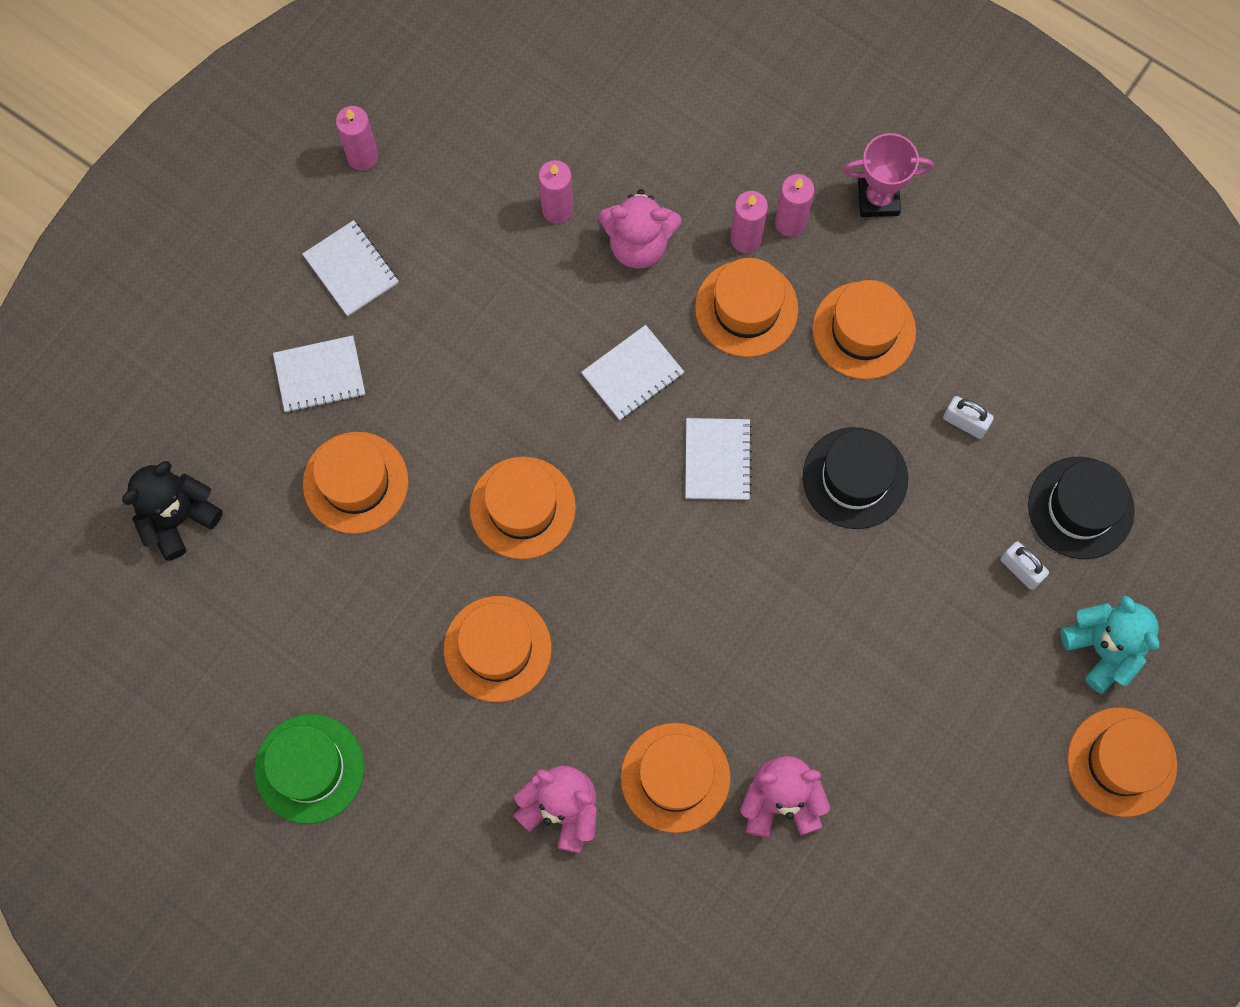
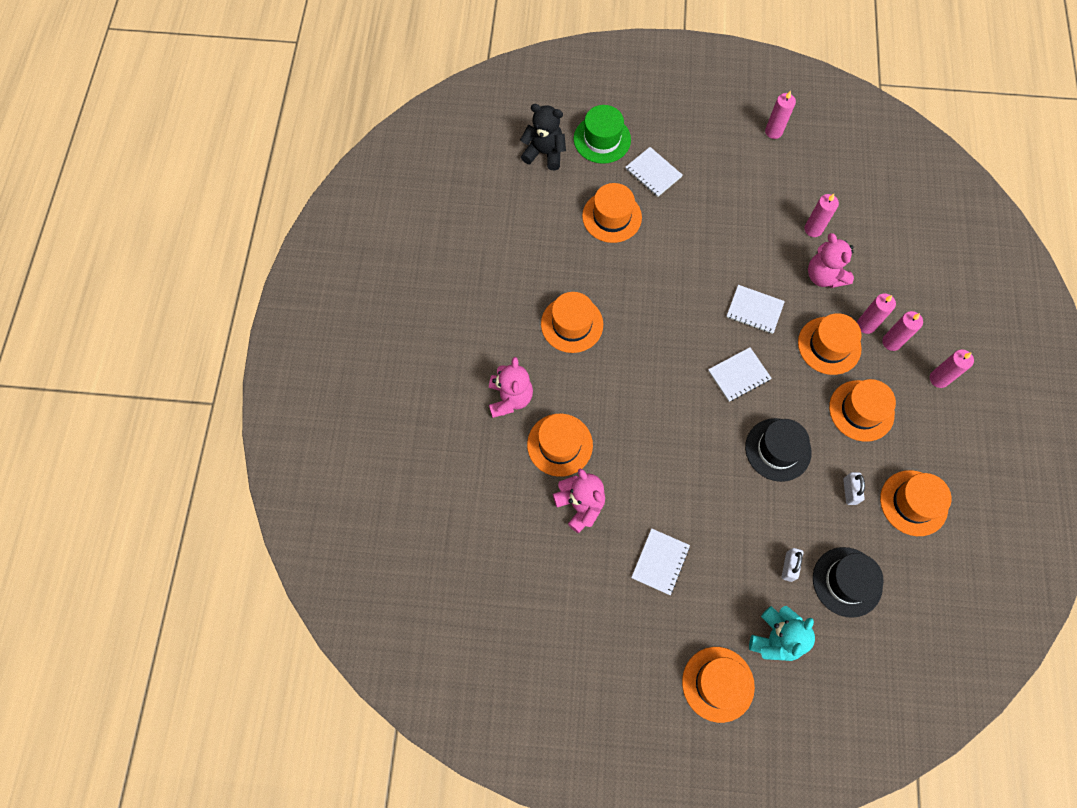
camera: 60 degrees right, 5 degrees down
green hat [254,714,364,824] -> green hat moved to [574,105,631,164]
white notebook [302,220,399,316] -> white notebook moved to [631,528,690,595]
orange hat [470,457,576,559] -> orange hat moved to [880,470,952,536]
pink trophy [843,133,934,217] -> pink candle [930,350,974,388]

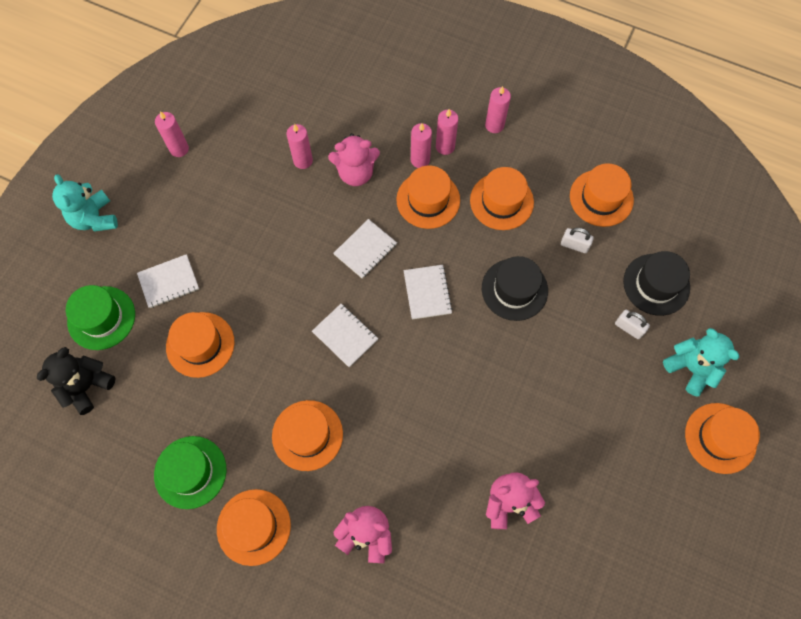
camera: 70 degrees left, 0 degrees up
orange hat [527,414,593,477] -> orange hat moved to [217,489,291,566]
white notebook [631,528,690,595] -> white notebook moved to [312,304,378,367]
none -> turquoise teddy bear [52,174,118,232]
none -> green hat [154,436,226,509]

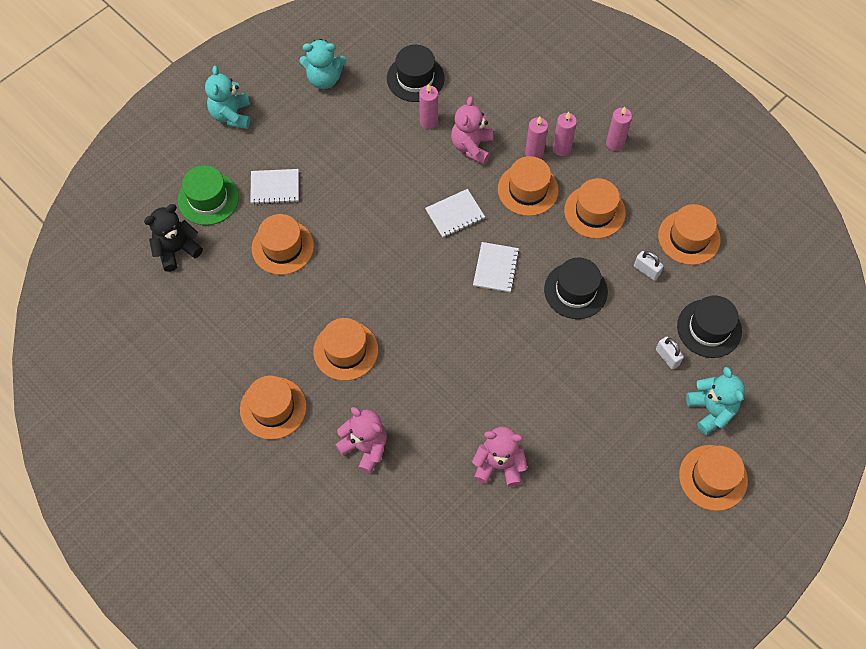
camera: 20 degrees right, 5 degrees down
green hat [154,436,226,509] -> none
pink candle [155,111,189,157] -> turquoise teddy bear [299,39,346,89]
white notebook [312,304,378,367] -> none
pink teddy bear [328,133,380,186] -> pink teddy bear turned 90 degrees clockwise [451,96,493,164]
none -> black hat [387,45,445,102]

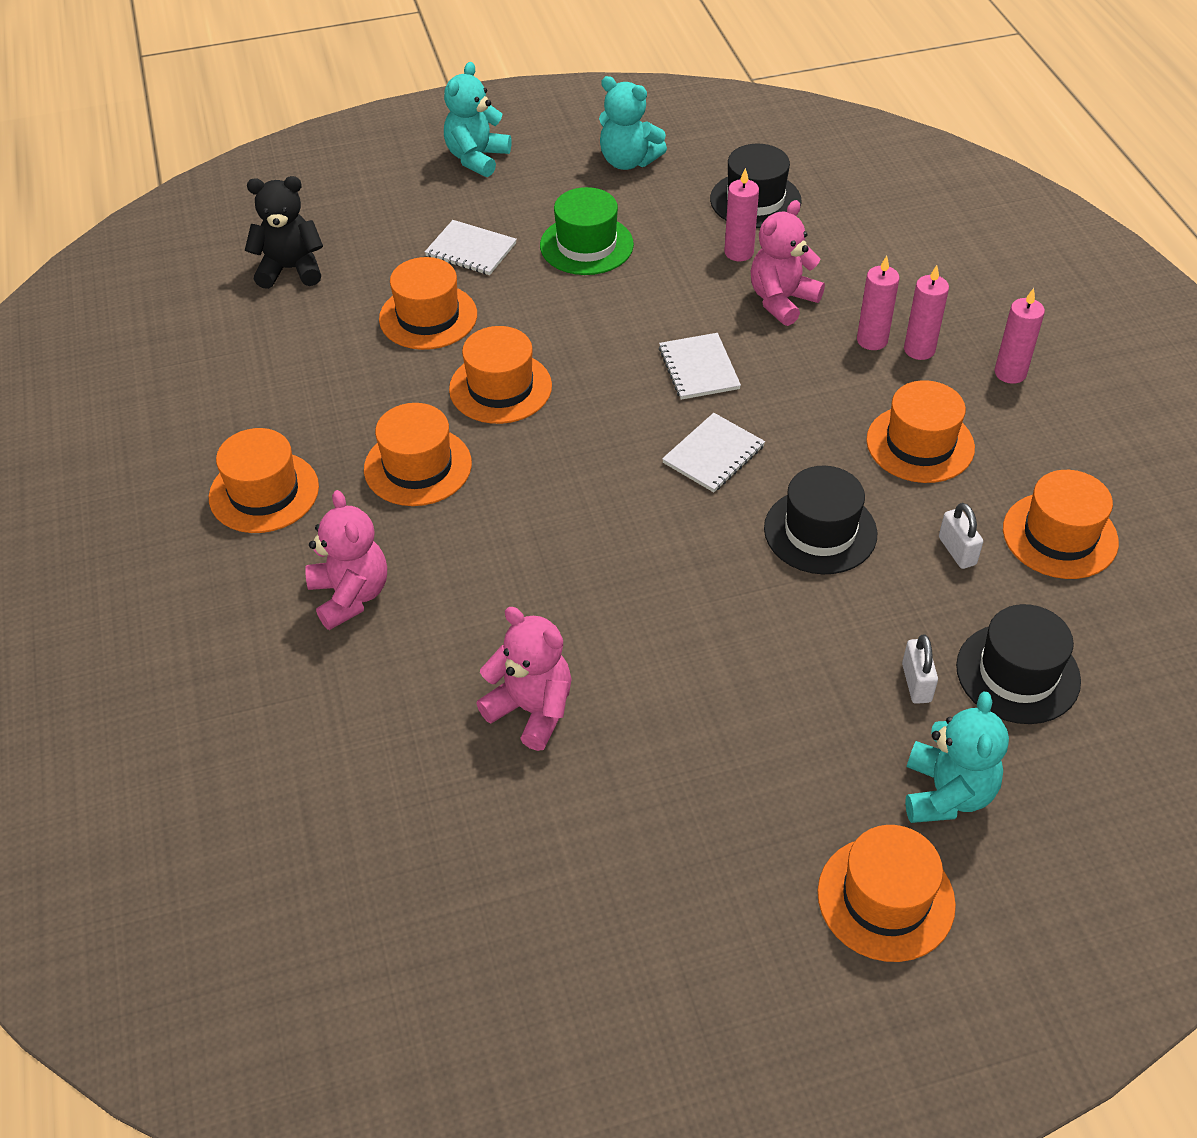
camera: 30 degrees right, 15 degrees down
green hat [178,165,239,225] -> green hat moved to [540,187,634,275]
white notebook [425,189,485,238] -> white notebook turned 75 degrees clockwise [659,333,741,400]
orange hat [498,156,559,216] -> orange hat moved to [449,326,552,424]

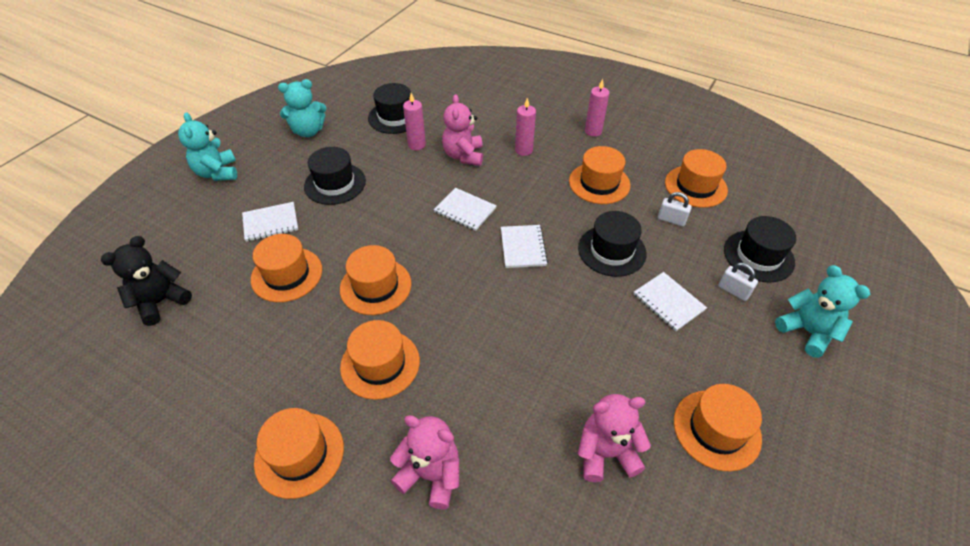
camera: 45 degrees left, 0 degrees up
green hat [540,187,634,275] -> black hat [304,147,366,205]
orange hat [818,825,956,962] -> orange hat moved to [674,384,762,471]
pink candle [904,265,949,360] -> none
none -> white notebook [634,272,707,331]

